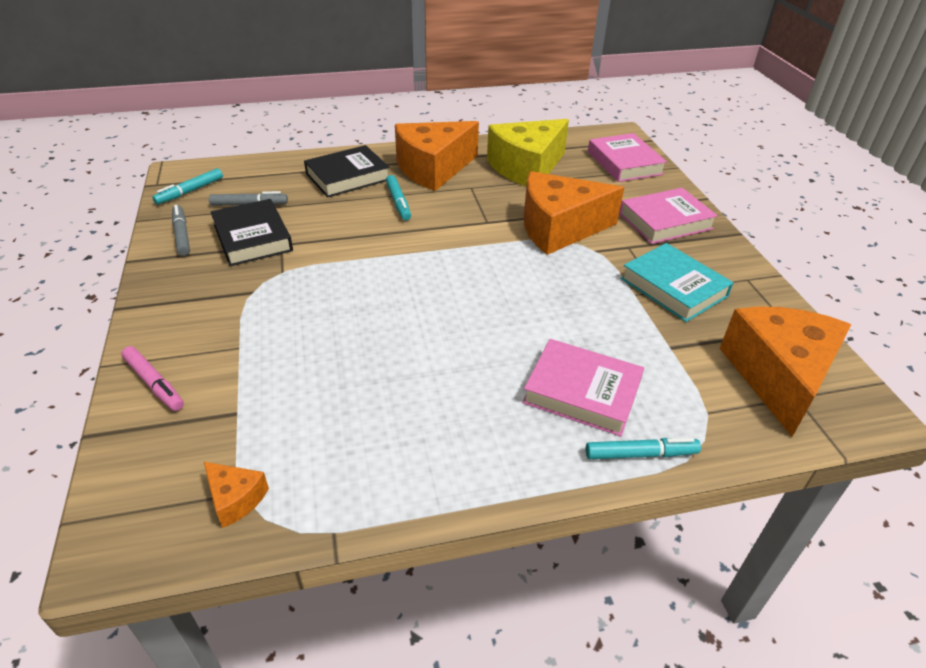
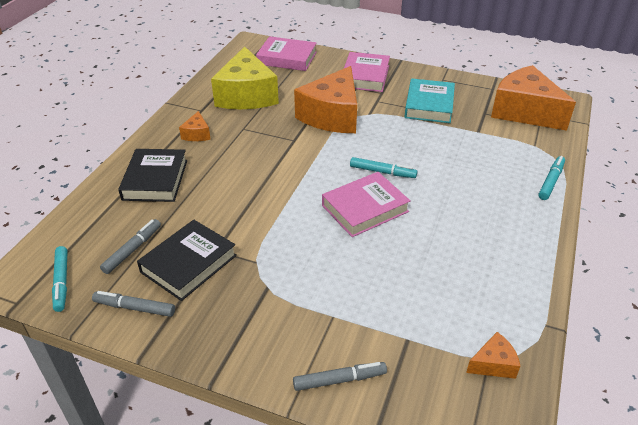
camera: 55 degrees left, 0 degrees up
pink marker [121,346,184,411] -> grey marker [293,362,387,391]
black book [211,199,293,266] -> black book turned 60 degrees counterclockwise [137,220,237,301]
turquoise marker [386,175,411,221] -> turquoise marker moved to [350,157,417,178]
orange cheese [395,121,479,191] -> orange cheese [179,111,211,141], size x0.43
pink book [522,339,644,437] -> pink book moved to [322,172,410,237]
turquoise book [621,243,734,322] -> turquoise book turned 75 degrees counterclockwise [404,78,455,123]

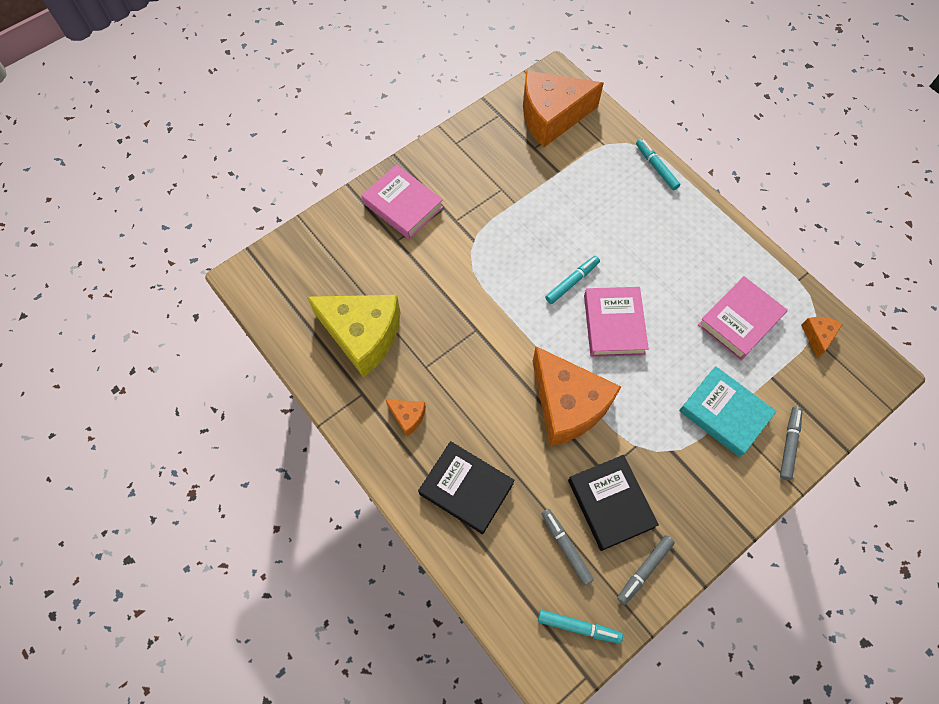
camera: 60 degrees left, 25 degrees up
pink book [256,36,317,71] -> pink book moved to [698,276,788,360]
orange cheese [294,66,357,133] -> orange cheese moved to [532,346,621,446]
turquoise book [404,78,455,123] -> turquoise book moved to [679,366,777,457]

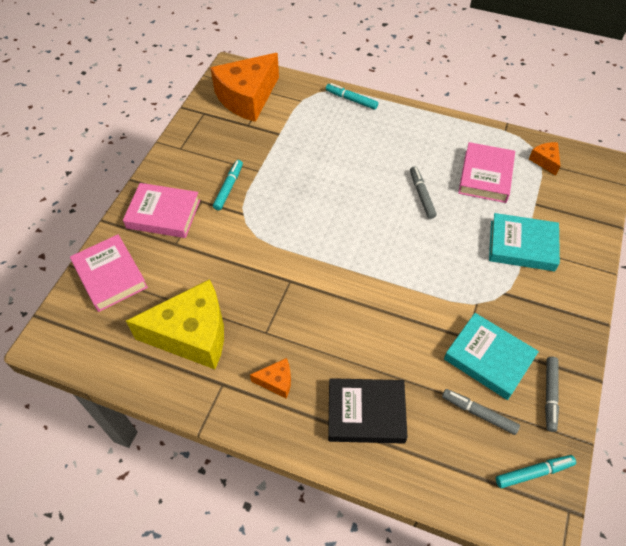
camera: 30 degrees left, 10 degrees down
orange cheese [532,346,621,446] -> none
turquoise marker [545,256,600,304] -> turquoise marker moved to [213,160,243,210]
black book [568,455,659,551] -> turquoise book [444,313,539,400]
pink book [584,287,649,357] -> pink book moved to [70,234,148,312]
grey marker [780,406,802,480] -> grey marker moved to [410,166,437,219]

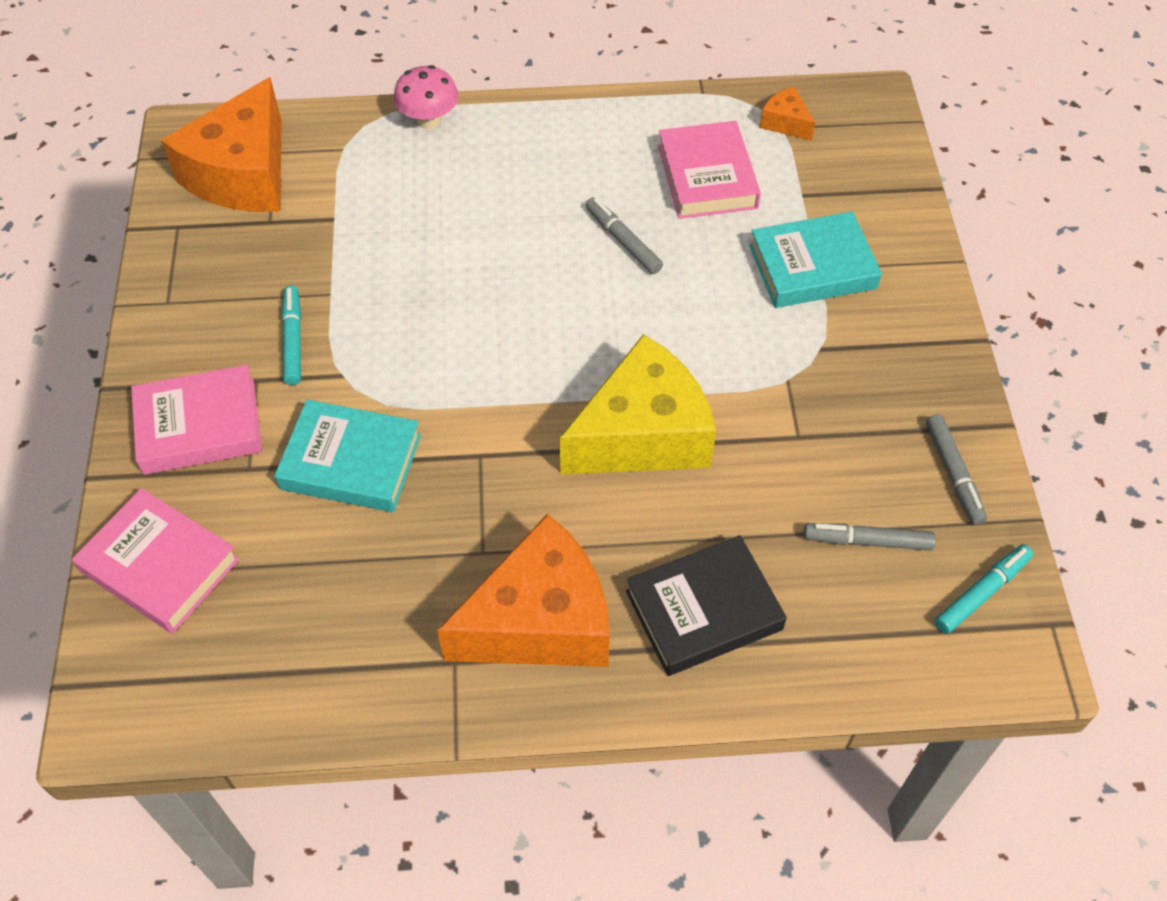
camera: 25 degrees left, 0 degrees up
yellow cheese [126,279,224,369] -> yellow cheese moved to [560,334,716,474]
orange cheese [250,358,291,398] -> orange cheese [437,514,610,667], size x2.32
turquoise marker [326,83,378,110] -> pink mushroom [394,65,458,129]
turquoise book [444,313,539,400] -> turquoise book moved to [274,399,421,512]

